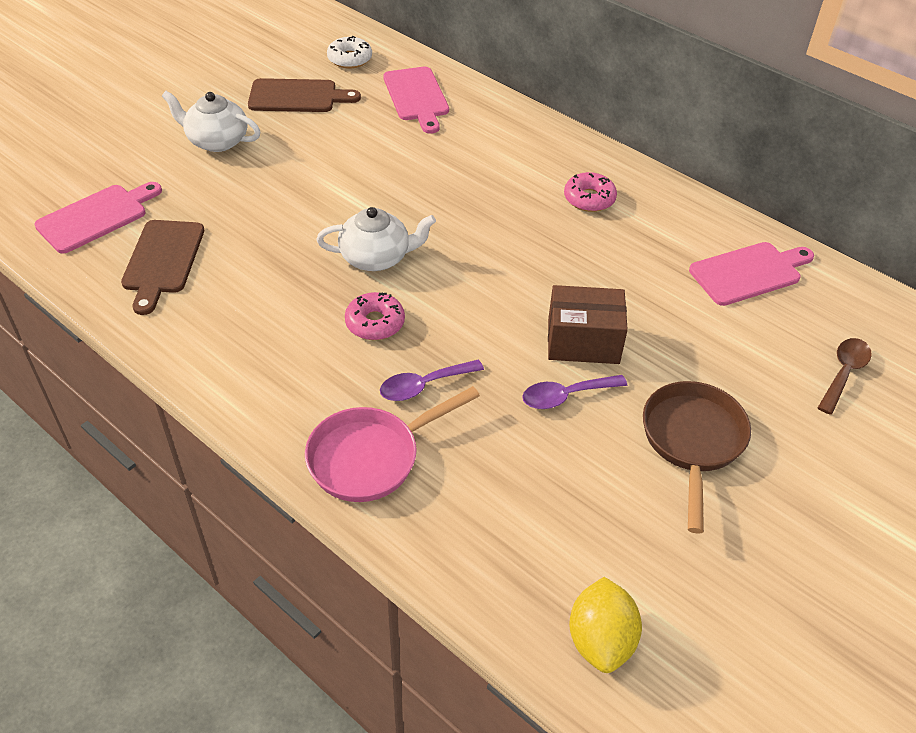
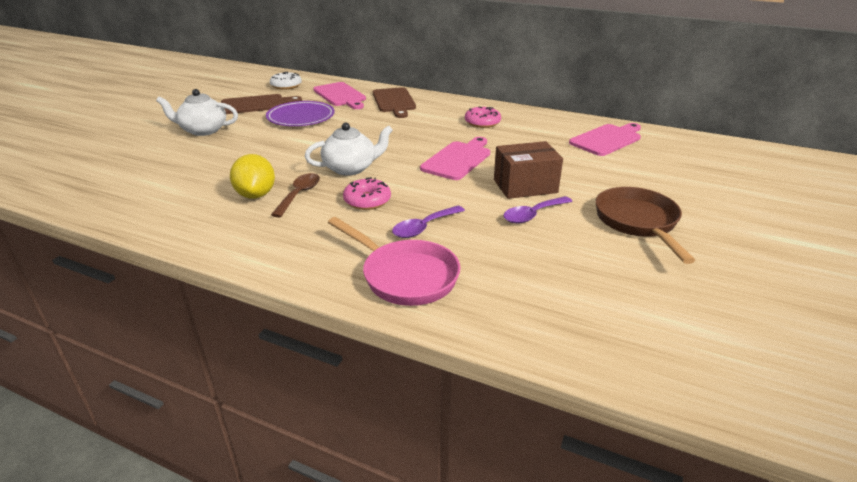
camera: 15 degrees left, 15 degrees down
pink cutting board [34,182,162,254] -> pink cutting board moved to [420,137,490,180]
brown cutting board [121,220,204,315] -> brown cutting board moved to [373,87,416,118]
pink pan [305,386,480,502] -> pink pan turned 90 degrees counterclockwise [328,217,460,306]
yellow lemon [569,577,642,673] -> yellow lemon moved to [230,154,275,199]
brown spoon [818,338,872,415] -> brown spoon moved to [271,173,320,218]
none -> purple plate [266,101,335,126]

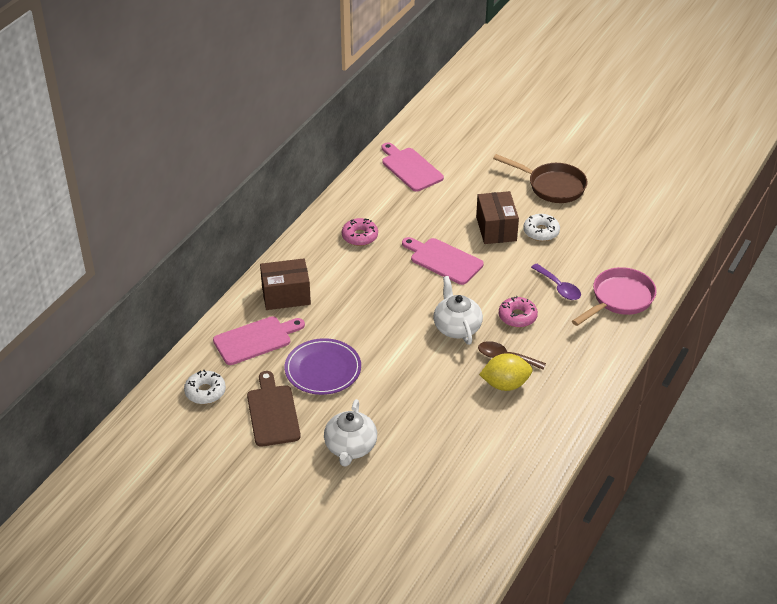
camera: 85 degrees left, 10 degrees up
brown cutting board [373,87,416,118] -> brown box [260,258,311,310]
purple spoon [503,196,572,224] -> white donut [523,214,560,241]
brown pan [595,187,695,264] -> brown pan turned 150 degrees counterclockwise [493,154,587,203]

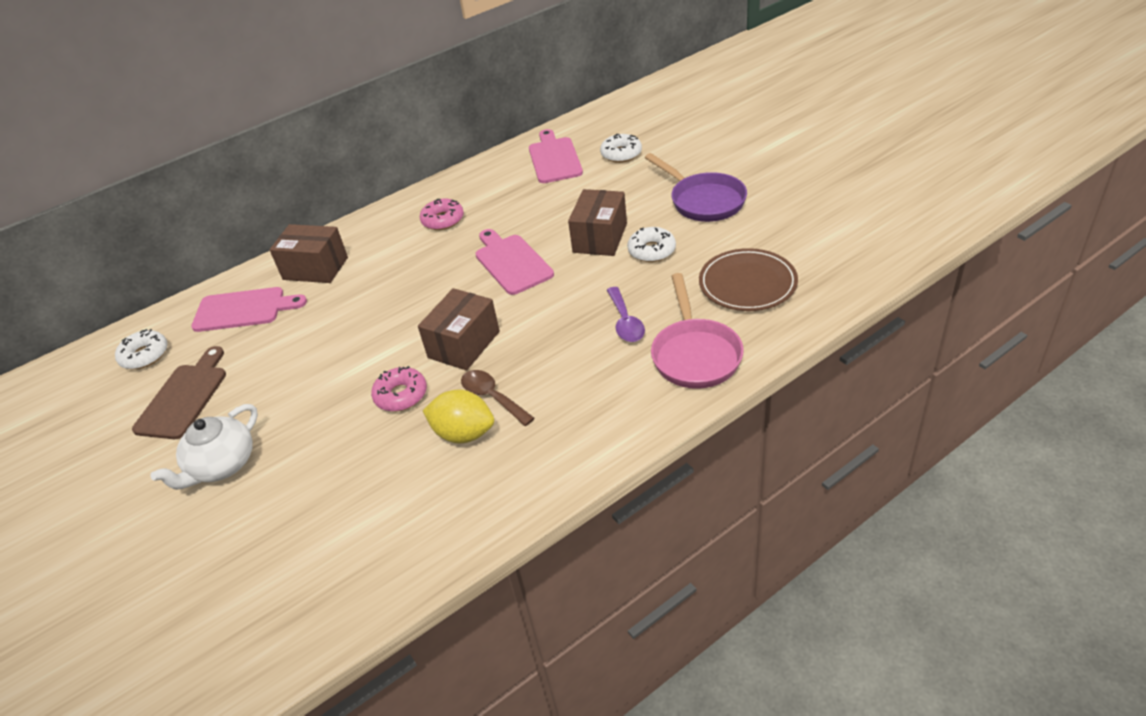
camera: 30 degrees right, 0 degrees up
purple plate [285,338,361,395] -> none
white teapot [434,276,483,345] -> brown box [418,288,500,371]
brown pan [493,154,587,203] -> purple pan [645,153,747,222]
pink donut [499,296,538,327] -> pink donut moved to [371,366,427,411]
pink pan [572,267,656,326] -> pink pan turned 105 degrees clockwise [651,273,744,389]
none -> white donut [600,134,642,163]
none -> brown plate [699,248,798,311]

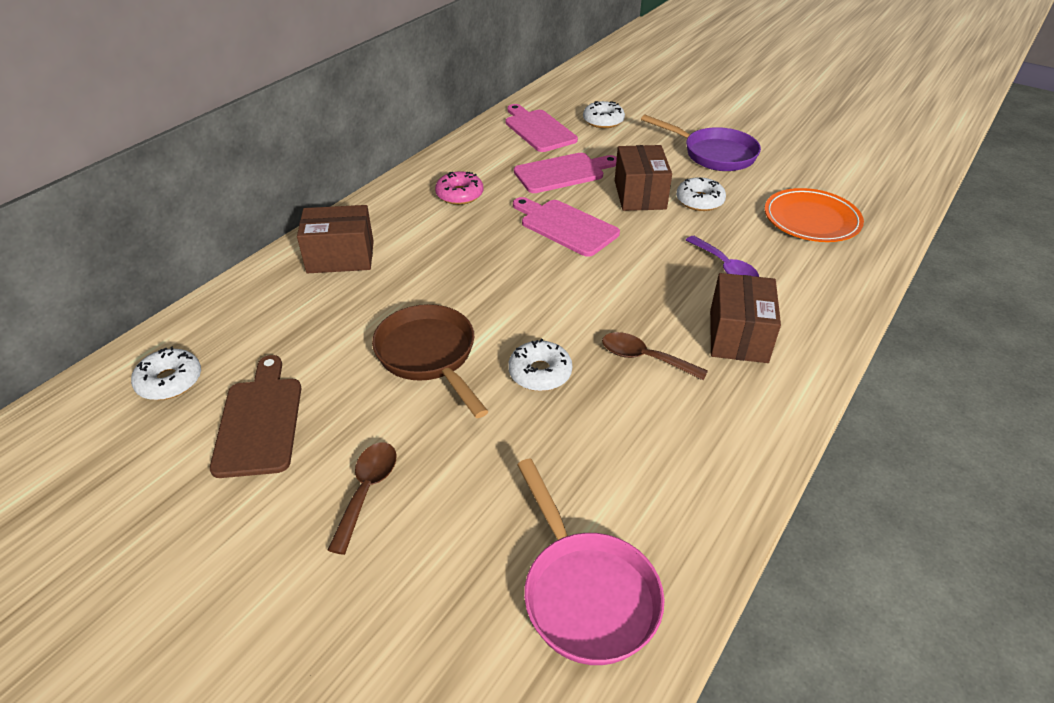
camera: 25 degrees left, 0 degrees up
white teapot [150,404,258,490] -> brown spoon [328,442,396,555]
pink cutting board [191,287,307,332] -> pink cutting board moved to [514,153,617,193]
pink donut [371,366,427,411] -> white donut [508,339,572,391]
brown box [418,288,500,371] -> brown box moved to [710,273,781,363]
yellow lemon [423,389,494,444] -> none
pink pan [651,273,744,389] -> pink pan moved to [517,458,665,665]
brown plate [699,248,798,311] -> orange plate [765,188,864,242]
none -> brown pan [372,304,489,418]

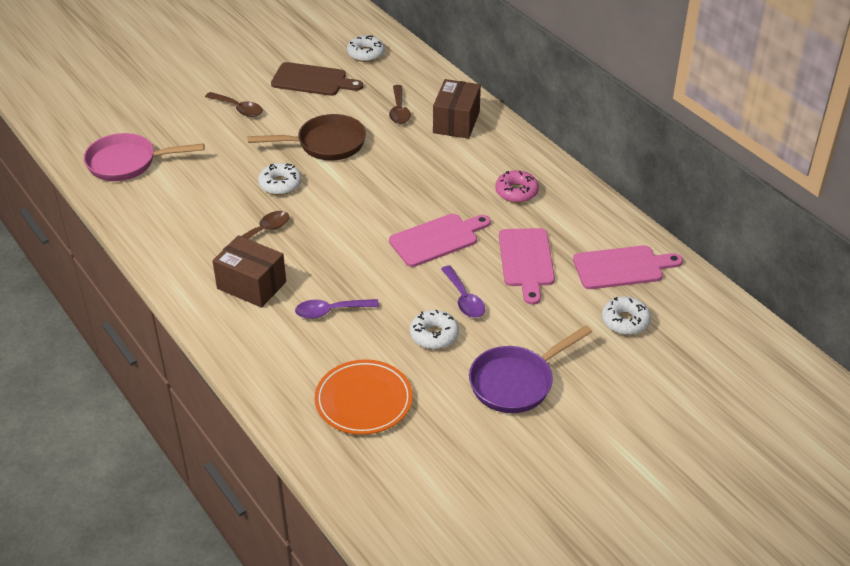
camera: 110 degrees right, 0 degrees up
brown box [615,145,672,211] -> purple spoon [441,266,485,318]
none -> brown spoon [389,85,411,124]

